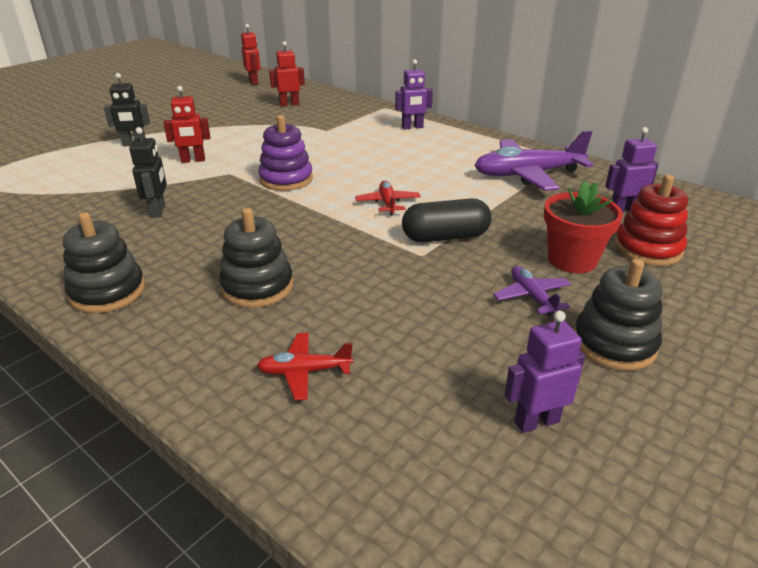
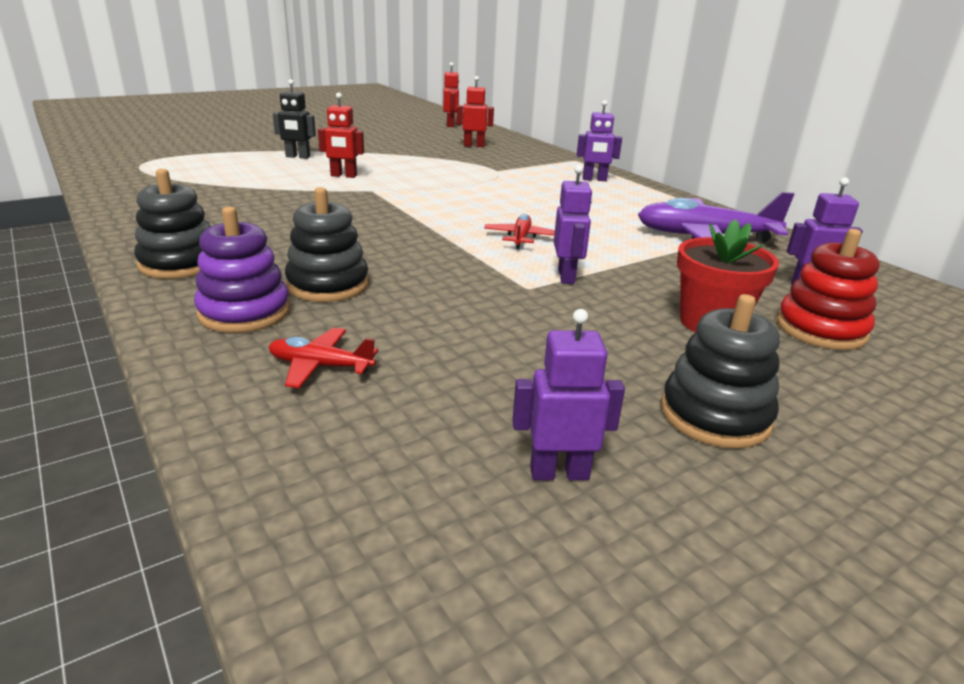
camera: 15 degrees right, 5 degrees down
black robot [129,127,167,218] -> none
purple stacking toy [258,115,313,191] -> purple stacking toy moved to [194,207,290,333]
black capsule [402,199,492,242] -> purple robot [554,165,593,284]
purple plane [493,266,571,317] -> none

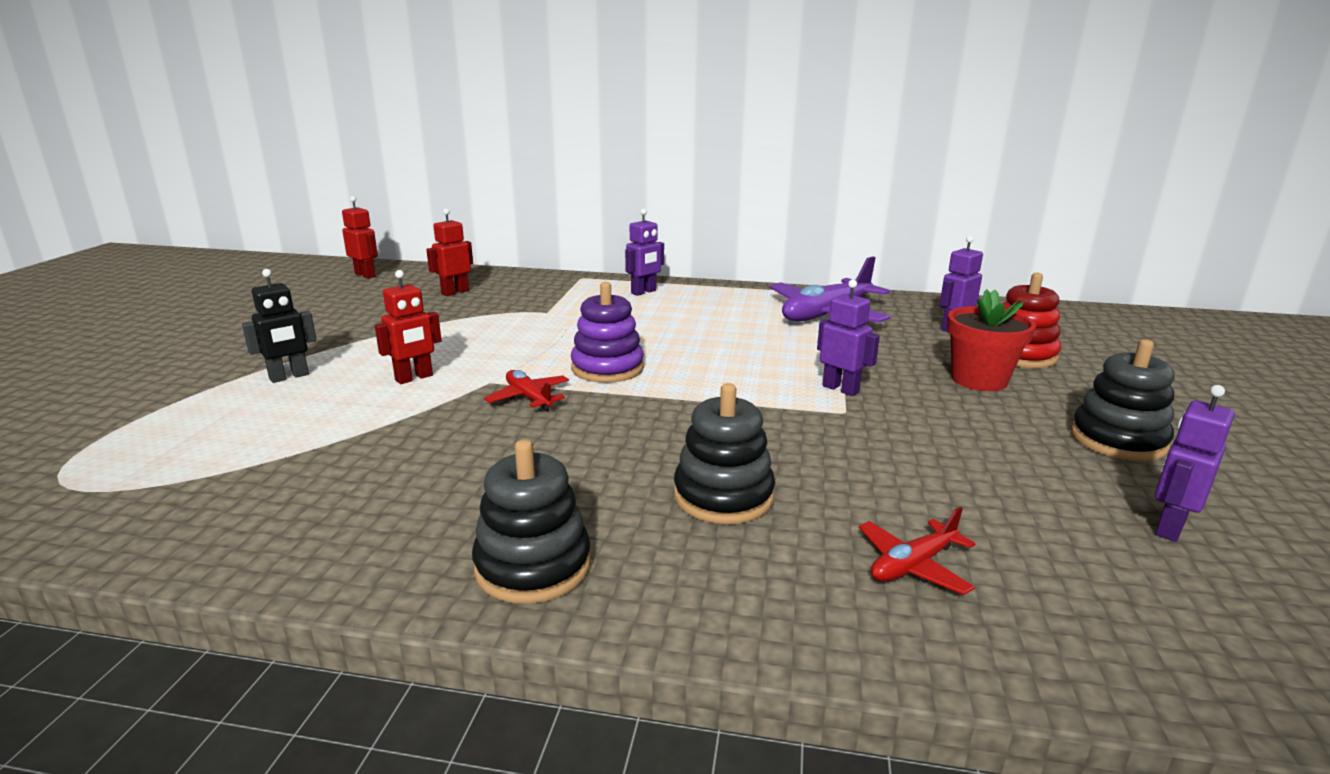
camera: 45 degrees left, 5 degrees down
purple stacking toy [194,207,290,333] -> purple stacking toy moved to [571,282,644,383]
red plane [484,214,555,249] -> red plane moved to [484,370,569,411]

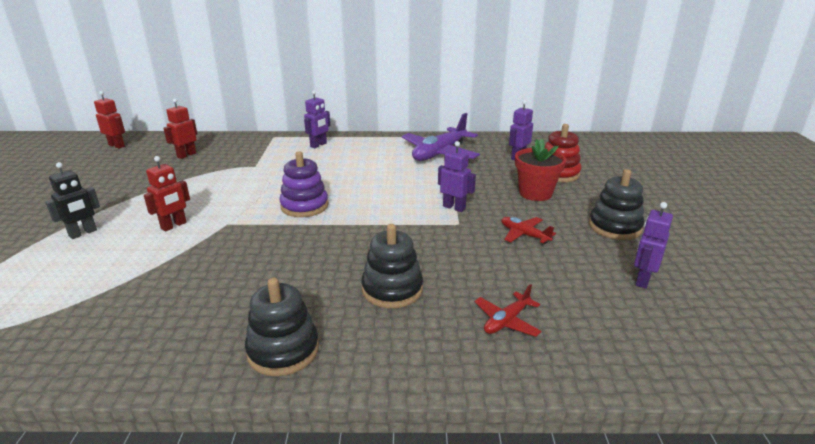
camera: 10 degrees left, 5 degrees up
red plane [484,370,569,411] -> red plane moved to [501,217,556,244]

